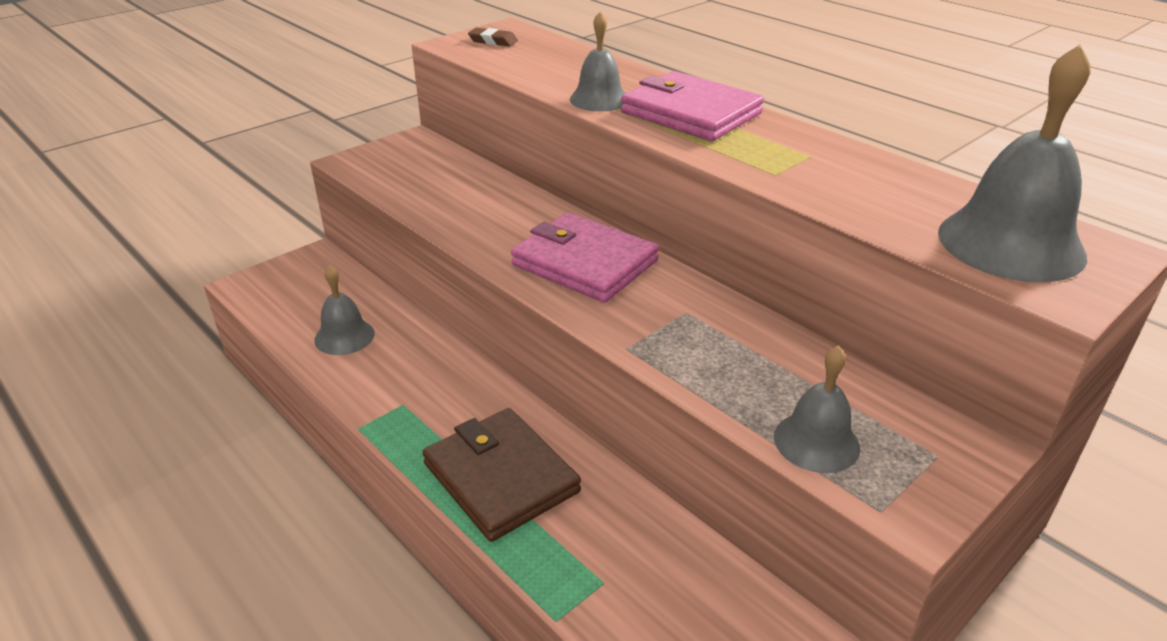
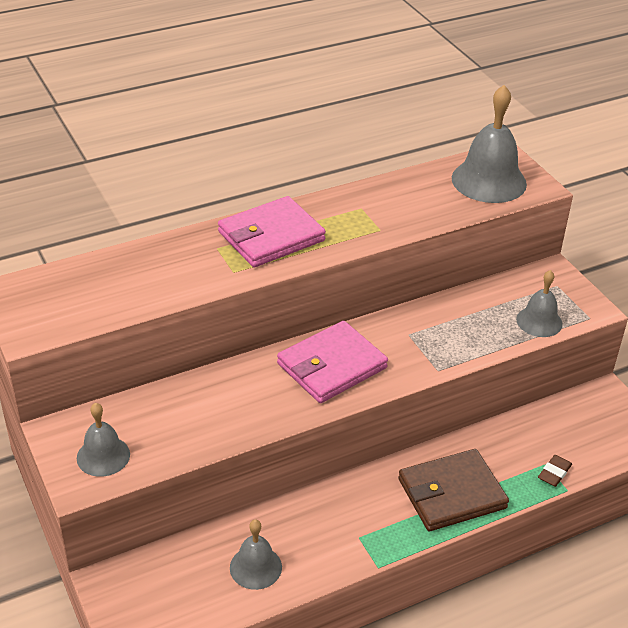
camera: 75 degrees left, 5 degrees up
brown eraser [468,28,518,46] -> brown eraser moved to [538,455,572,487]
grey bell [570,11,625,112] -> grey bell moved to [77,403,130,477]

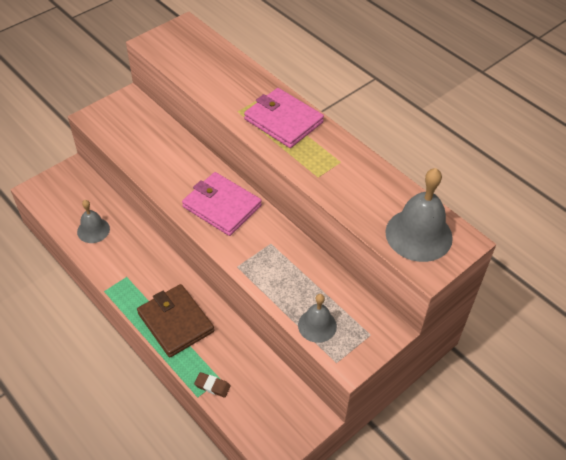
camera: 75 degrees right, 10 degrees up
grey bell [77,403,130,477] -> none

